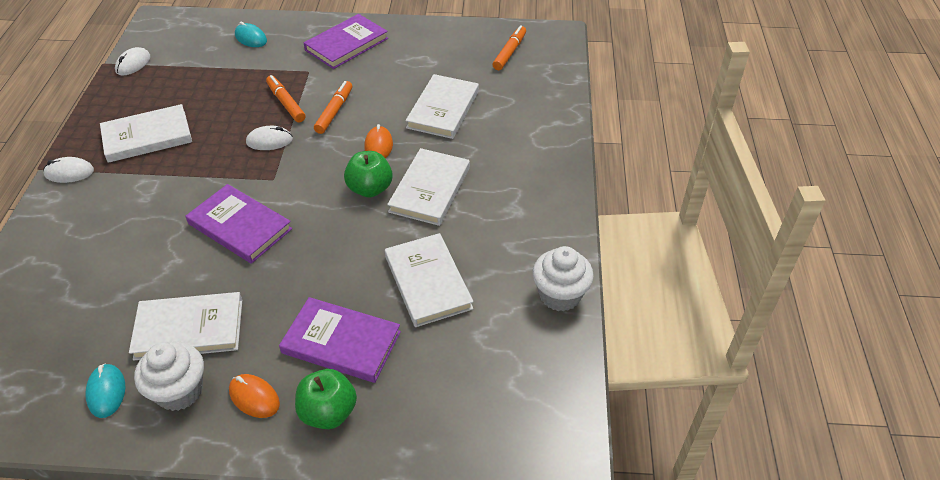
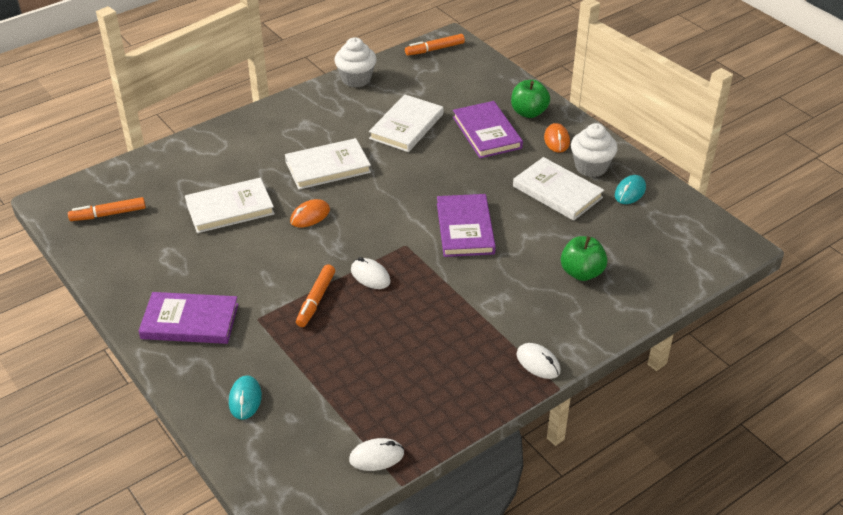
camera: 130 degrees left, 5 degrees down
white book [100,104,192,163] -> none
orange marker [314,81,352,134] -> orange marker moved to [405,34,465,56]
green apple [344,151,393,198] -> green apple moved to [561,236,608,281]

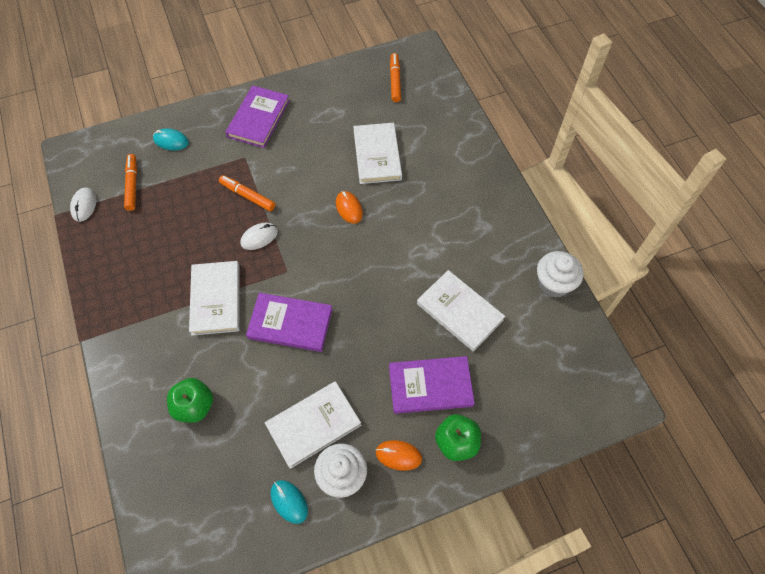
camera: 105 degrees right, 20 degrees up
white book [285,138,371,189] -> white book moved to [189,261,240,336]
orange marker [405,34,465,56] -> orange marker moved to [124,154,137,211]
white mouse [517,343,561,379] -> none

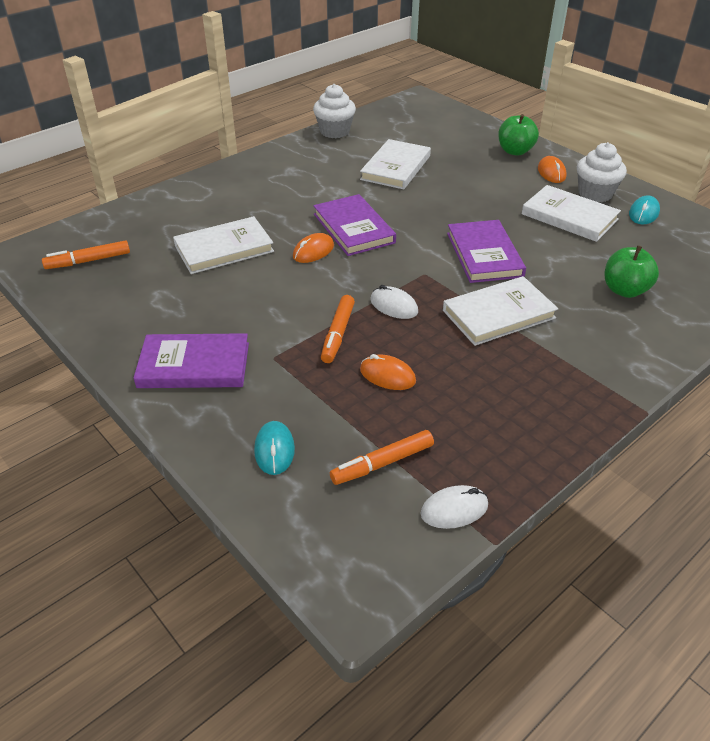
camera: 110 degrees left, 20 degrees down
purple book [389,356,475,414] -> purple book moved to [313,194,396,256]
none -> orange mouse [360,354,416,390]

